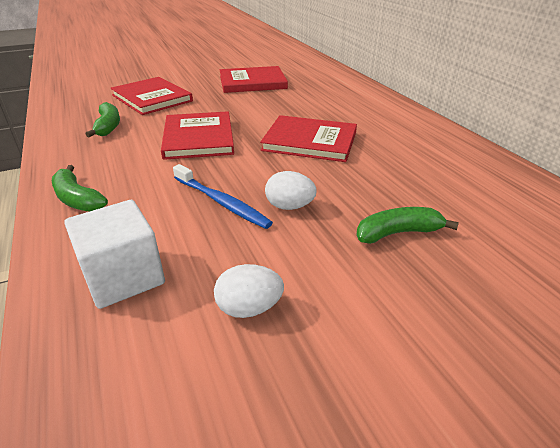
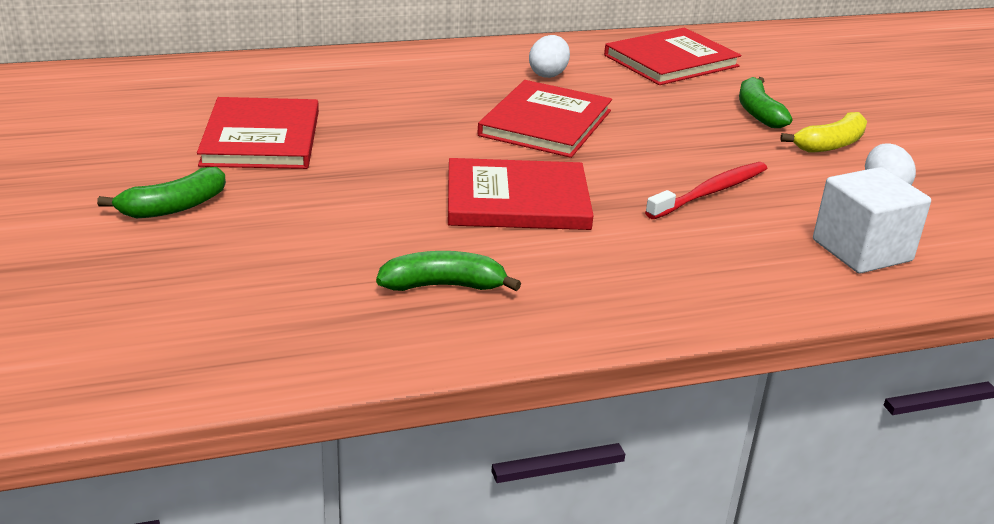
camera: 85 degrees left, 5 degrees down
green banana [52,165,108,211] -> green banana moved to [97,167,226,219]
red book [111,77,193,115] -> red book moved to [604,28,741,85]
blue toothbrush [173,164,273,229] -> red toothbrush [645,162,767,219]
white egg [265,171,317,210] -> white egg moved to [529,35,570,78]
none -> yellow banana [780,112,867,153]

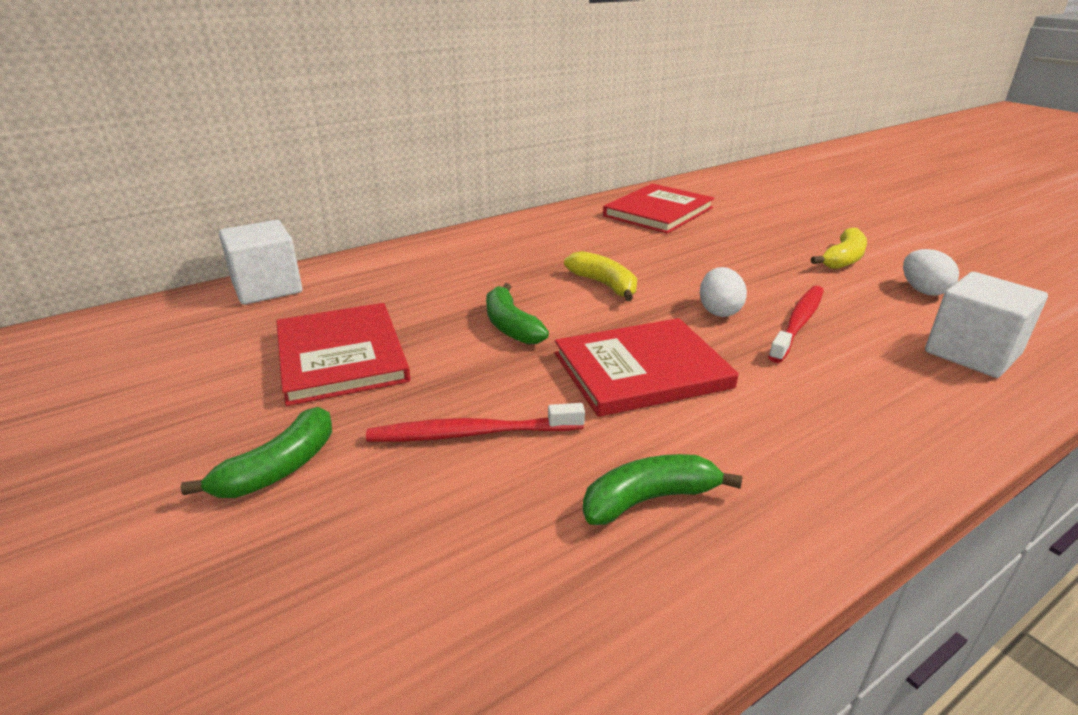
camera: 15 degrees left, 0 degrees up
red book [477,80,612,158] -> yellow banana [564,251,637,301]
white egg [529,35,570,78] -> white egg moved to [700,267,747,317]
green banana [739,77,792,128] -> green banana moved to [486,283,549,345]
none -> white cube [219,220,302,305]
none -> red toothbrush [366,403,585,442]

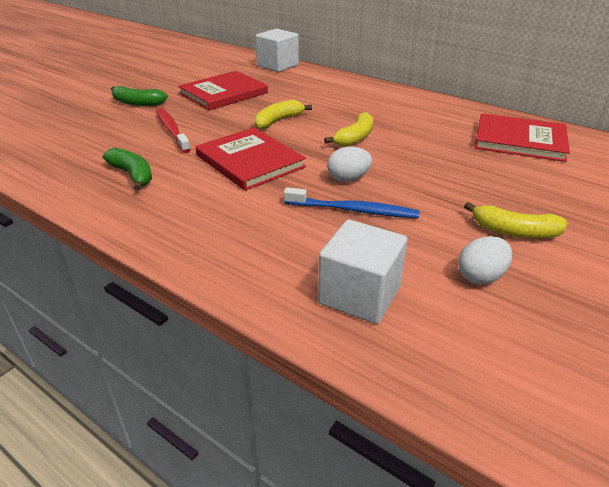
camera: 70 degrees right, 5 degrees up
green banana [486,283,549,345] -> yellow banana [254,100,312,129]
red toothbrush [768,285,824,363] -> blue toothbrush [284,187,420,218]

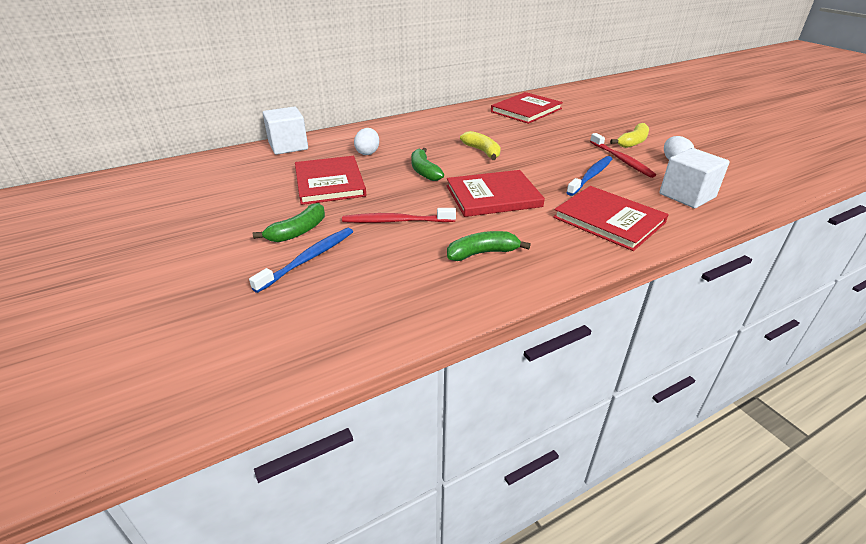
camera: 65 degrees left, 0 degrees up
yellow banana [254,100,312,129] -> green banana [411,148,444,181]
white egg [327,147,372,182] -> white egg moved to [354,128,379,155]
none -> blue toothbrush [249,228,353,293]
none -> red book [553,186,669,251]
none -> red toothbrush [590,133,656,178]

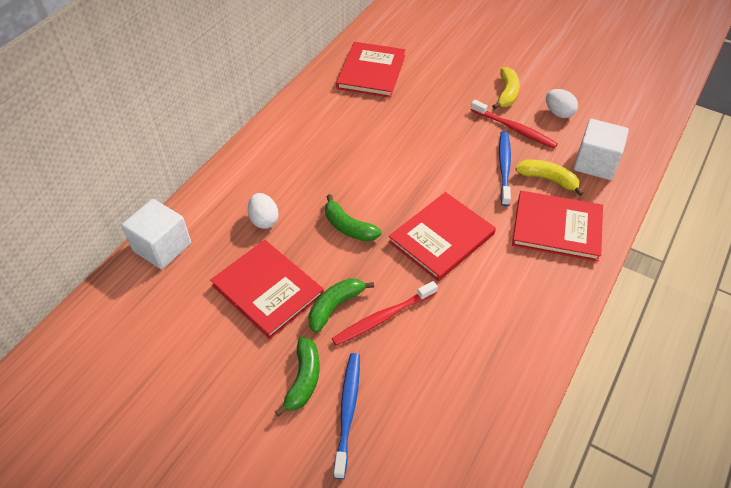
camera: 30 degrees left, 15 degrees up
green banana [447,231,531,261] -> green banana moved to [308,278,374,333]
yellow banana [460,131,501,160] -> yellow banana moved to [515,160,584,196]

